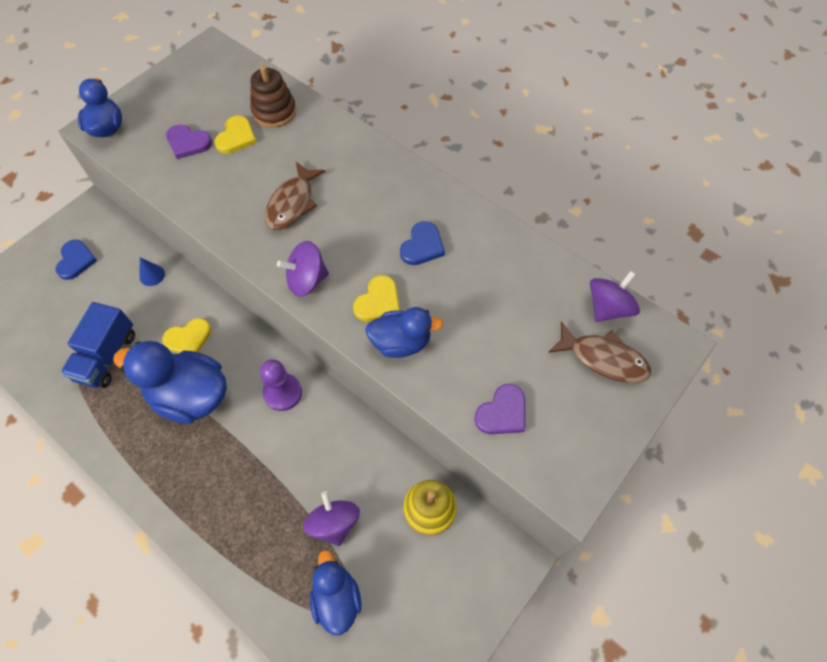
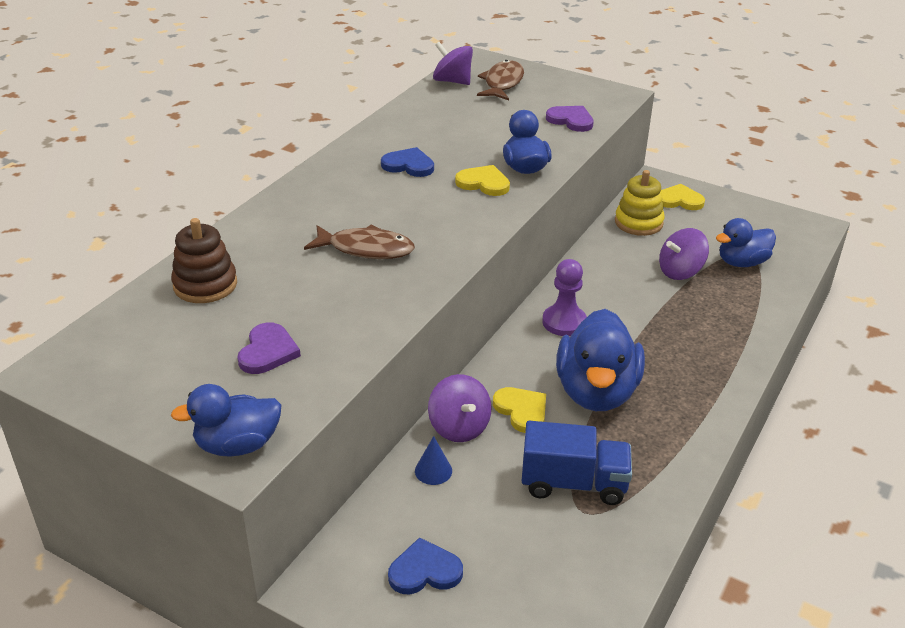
camera: 100 degrees left, 25 degrees down
yellow heart [214,116,257,154] -> yellow heart moved to [661,184,705,210]
purple spinning top [277,241,329,297] -> purple spinning top moved to [428,374,491,442]

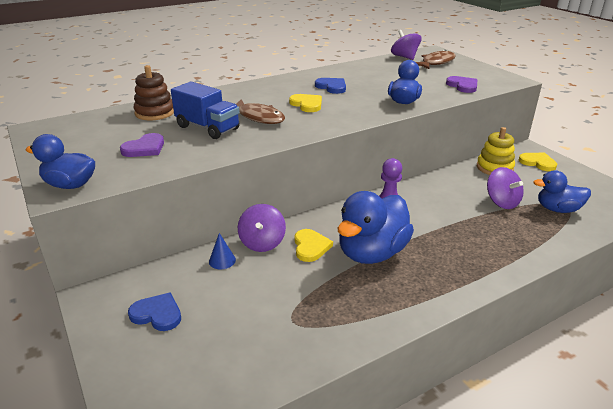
camera: 30 degrees right, 5 degrees down
yellow heart [455,165,510,196] -> yellow heart moved to [289,94,322,112]
blue truck [522,421,632,505] -> blue truck moved to [171,82,240,139]
purple spinning top [659,228,709,280] -> purple spinning top turned 120 degrees counterclockwise [487,167,524,209]

